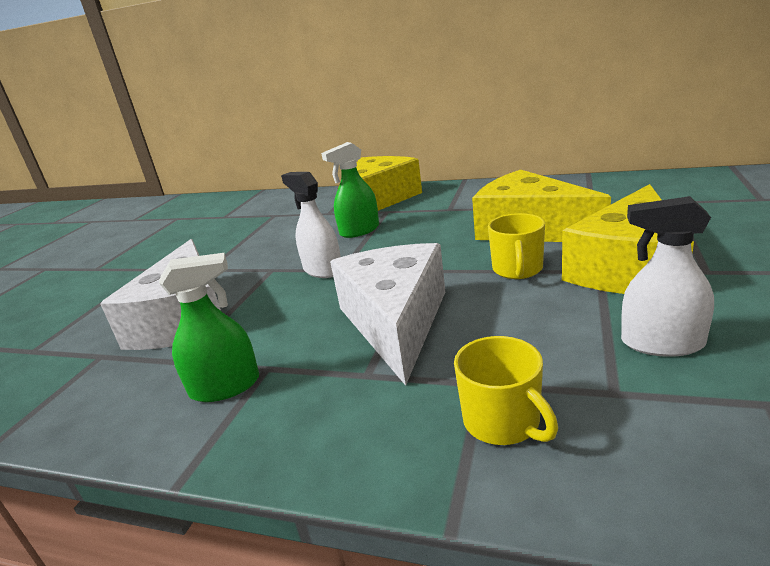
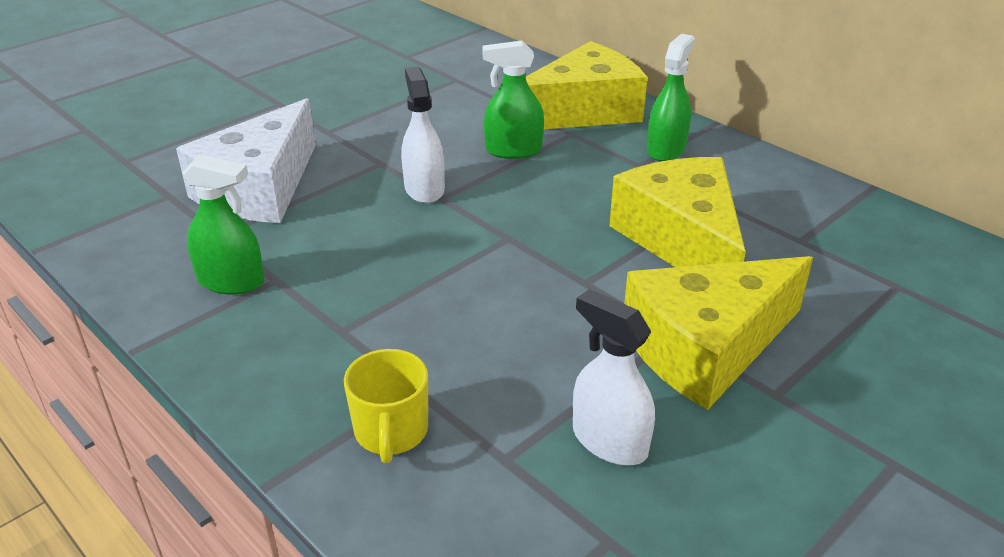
camera: 25 degrees right, 10 degrees up
white cheese [330,243,445,386] -> none
yellow mug [488,213,545,279] -> none
none -> green spray bottle [647,34,695,161]

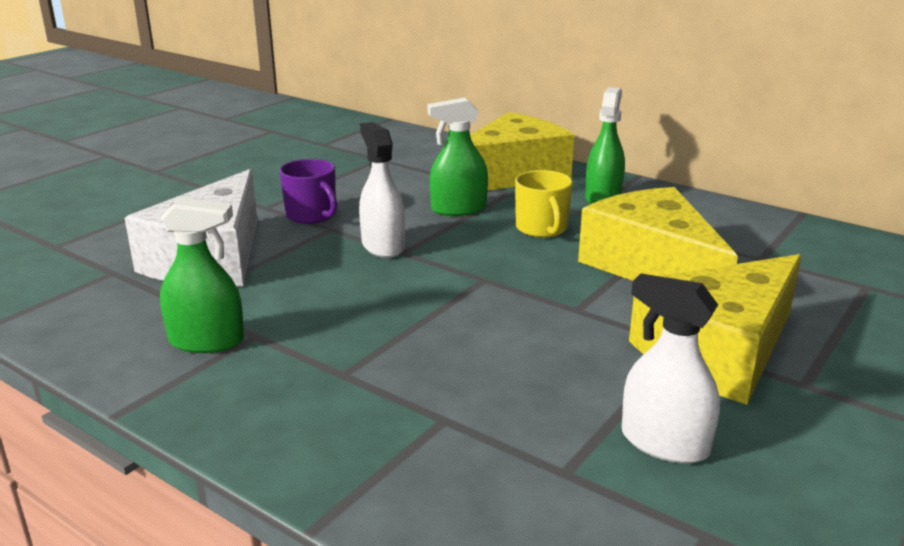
camera: 10 degrees left, 10 degrees down
yellow mug [344,349,428,463] -> yellow mug moved to [515,170,573,238]
none -> purple mug [279,159,337,224]

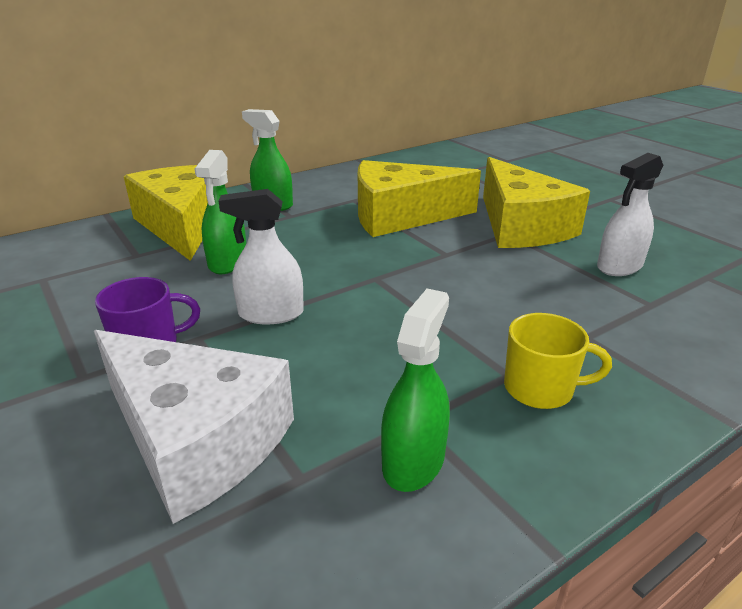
camera: 70 degrees left, 5 degrees up
yellow mug [515,170,573,238] -> yellow mug moved to [504,313,612,409]

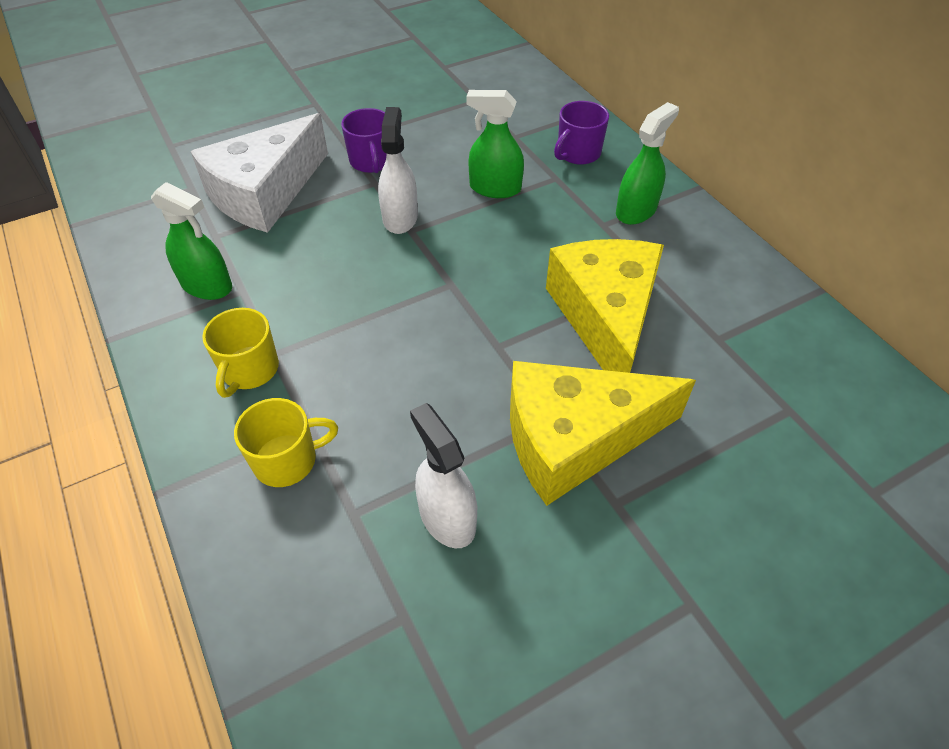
camera: 95 degrees right, 20 degrees up
yellow cheese [124,165,208,261] -> purple mug [554,101,609,165]
none -> yellow mug [234,398,338,487]

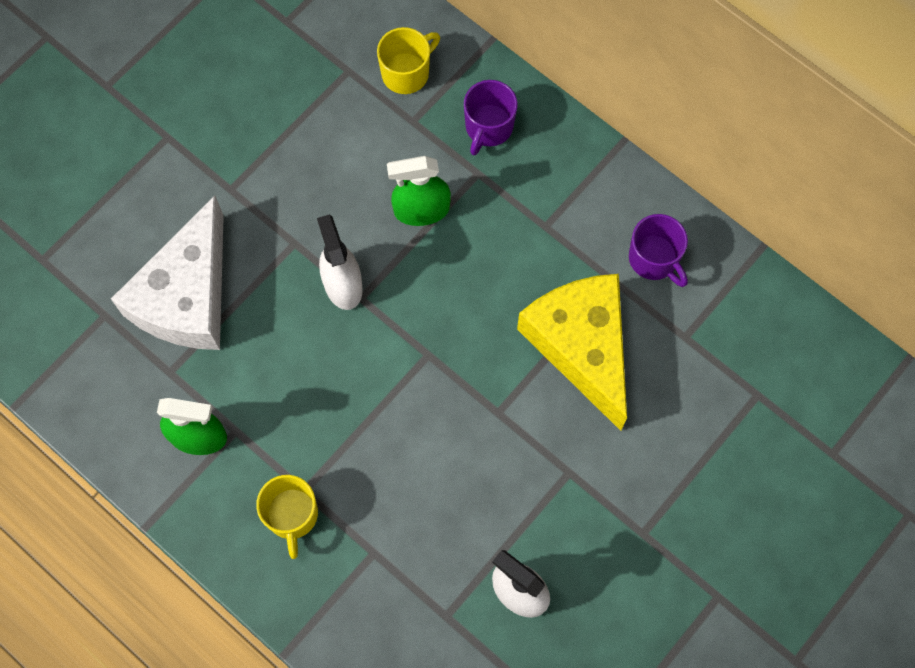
camera: 20 degrees left, 20 degrees up
yellow mug [234,398,338,487] -> yellow mug moved to [377,27,440,94]
purple mug [341,108,386,173] -> purple mug moved to [629,214,688,287]
yellow cheese [510,361,696,506] -> none
green spray bottle [616,102,679,225] -> none

